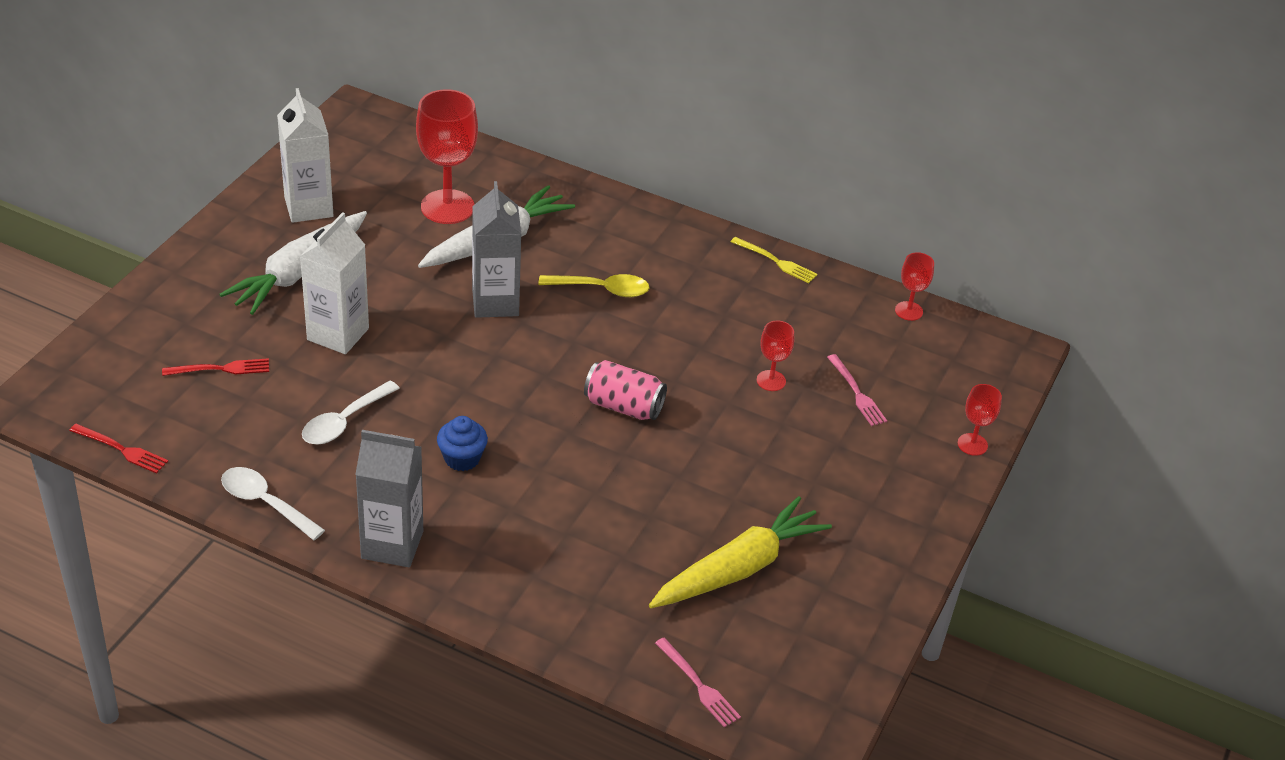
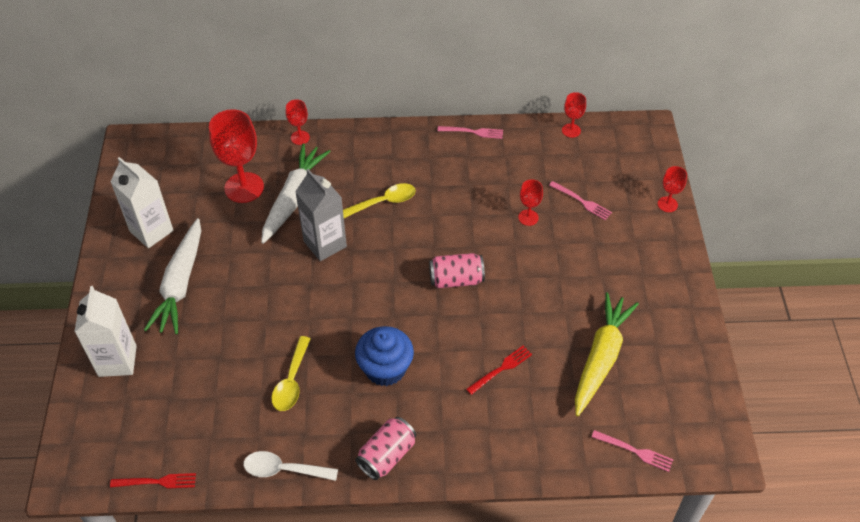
camera: 25 degrees left, 10 degrees up
red fork [162,358,269,376] -> red fork moved to [466,346,532,395]
white carton [300,212,369,354] -> white carton moved to [75,286,137,377]
white spoon [302,381,400,444] -> yellow spoon [271,336,311,411]
grey carton [355,430,423,567] -> pink can [355,417,416,480]
blue cupcake [437,416,488,471] -> blue cupcake [355,326,414,386], size x1.59
yellow fork [731,237,817,284] -> pink fork [437,126,503,139]
none -> red goblet [286,100,310,145]

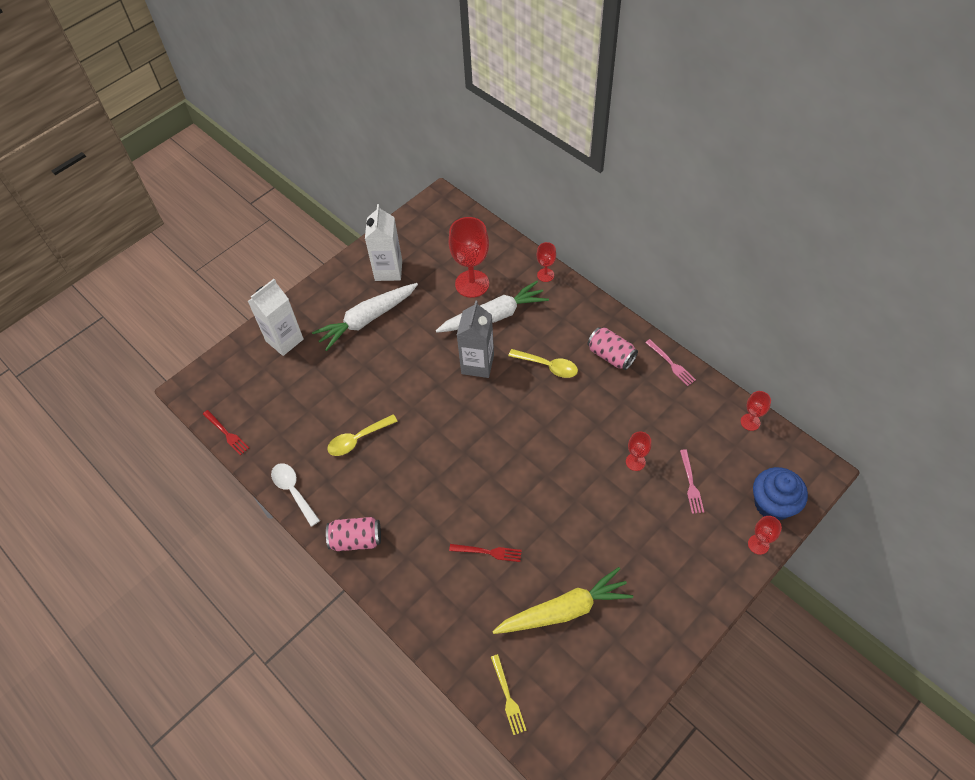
camera: 50 degrees right, 5 degrees up
blue cupcake [355,326,414,386] -> blue cupcake moved to [753,467,808,520]
pink can [429,253,485,288] -> pink can moved to [588,327,638,370]
pink fork [592,430,674,472] -> yellow fork [491,654,527,735]

